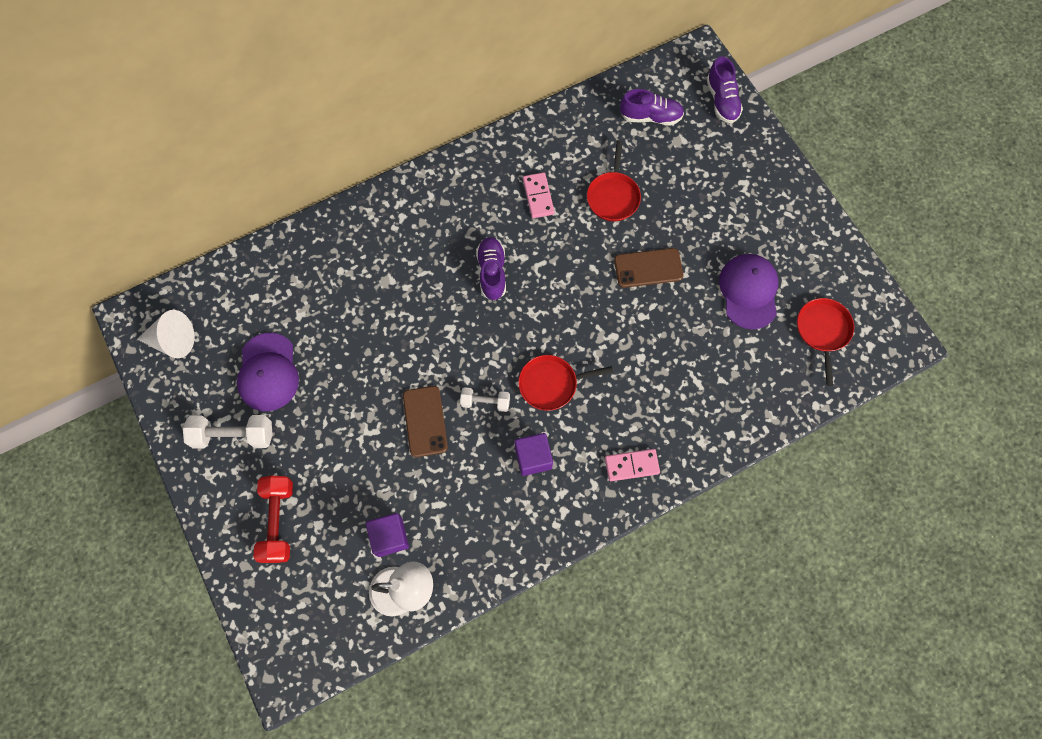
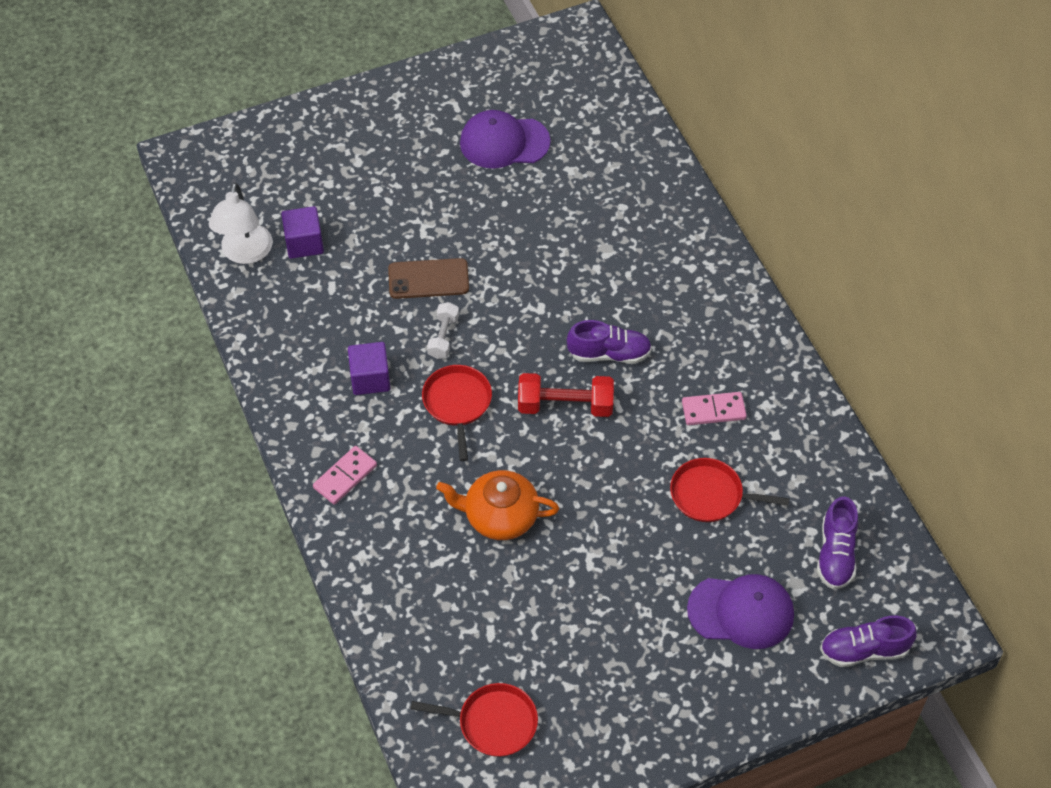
camera: 95 degrees right, 15 degrees down
white cone [137,310,194,358] -> none
white dumbbell [183,415,272,449] -> none
red dumbbell [253,476,293,563] -> red dumbbell moved to [518,373,614,417]
pink domino [605,449,660,481] -> pink domino turned 45 degrees clockwise [313,446,377,505]
brown phone [614,248,683,288] -> none
purple cap [719,254,779,329] -> purple cap moved to [687,574,794,649]
none -> orange teapot [436,470,559,540]

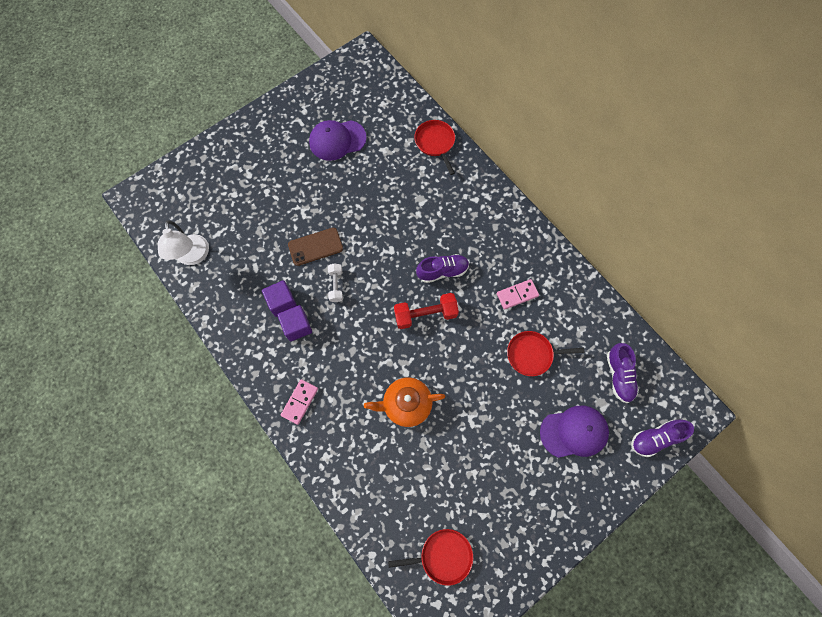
camera: 15 degrees left, 15 degrees up
purple cube [281,206,324,259] -> purple cube moved to [262,280,297,317]
red pan [422,365,492,461] -> red pan moved to [414,120,455,175]

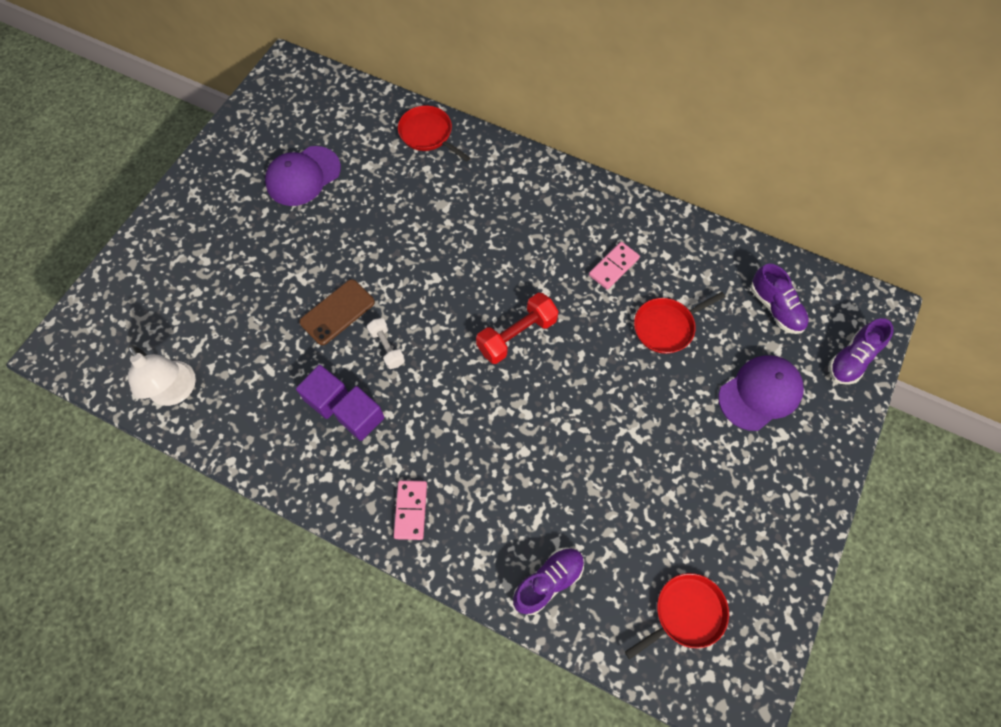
camera: 25 degrees left, 5 degrees down
orange teapot [364,377,446,427] -> none
purple shoe [416,254,469,283] -> purple shoe moved to [513,547,584,615]

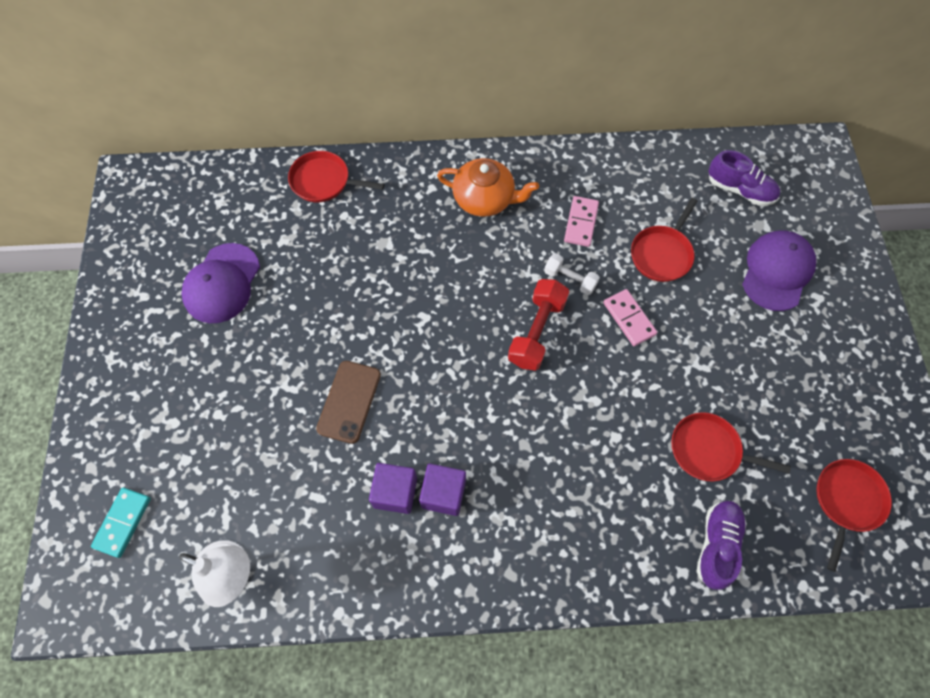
camera: 30 degrees left, 0 degrees up
white dumbbell [367,318,405,369] -> white dumbbell moved to [544,253,600,295]
pink domino [394,480,427,540] -> pink domino moved to [603,289,657,346]
purple shoe [829,318,893,385] -> none
none -> turquoise domino [91,487,151,558]
none -> orange teapot [437,158,539,217]
none -> red pan [671,412,791,481]

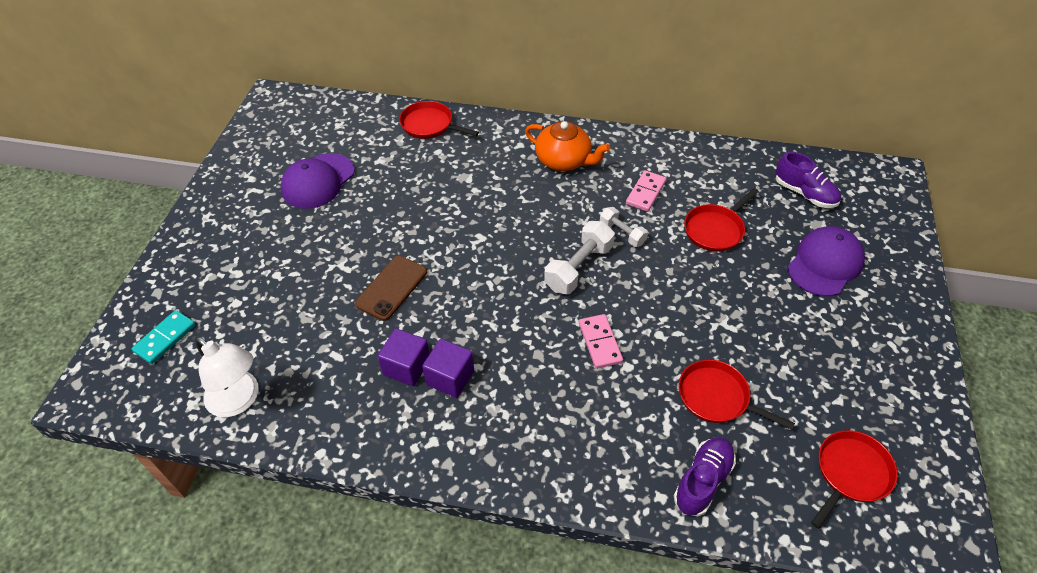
camera: 15 degrees right, 15 degrees down
red dumbbell [508,279,569,371] -> white dumbbell [544,221,615,294]
pink domino [603,289,657,346] -> pink domino moved to [579,314,623,369]

